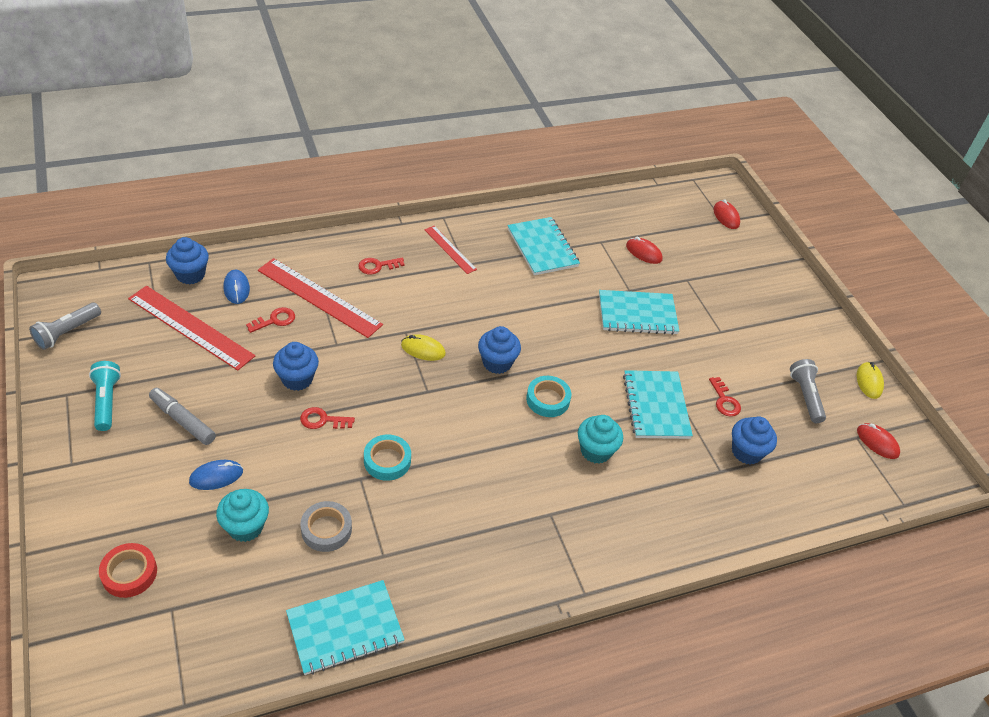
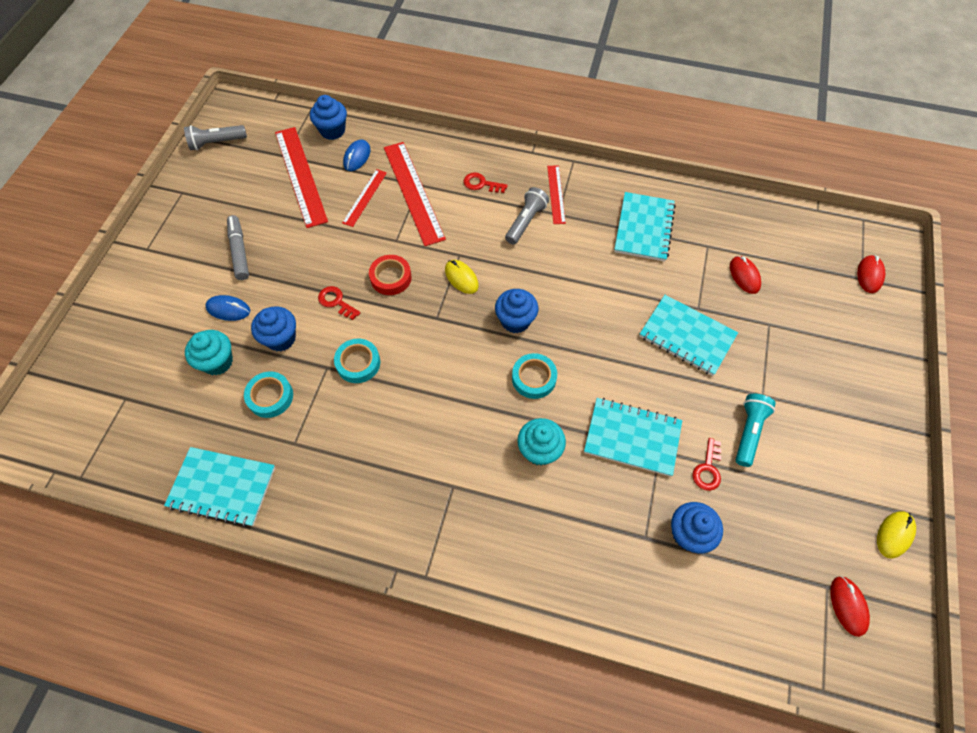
camera: 40 degrees right, 15 degrees up
turquoise flashlight [89,361,121,431] -> turquoise flashlight moved to [735,394,776,467]
red tape [99,543,157,598] -> red tape moved to [369,255,412,295]
red key [246,307,295,333] -> red ruler [342,169,387,227]
blue cupcake [273,342,319,391] -> blue cupcake moved to [251,306,296,351]
grey tape [300,501,352,552] -> turquoise tape [244,371,293,418]
turquoise notebook [623,370,693,439] -> turquoise notebook turned 75 degrees clockwise [584,398,682,477]
grey flashlight [790,359,826,423] -> grey flashlight moved to [505,187,549,245]

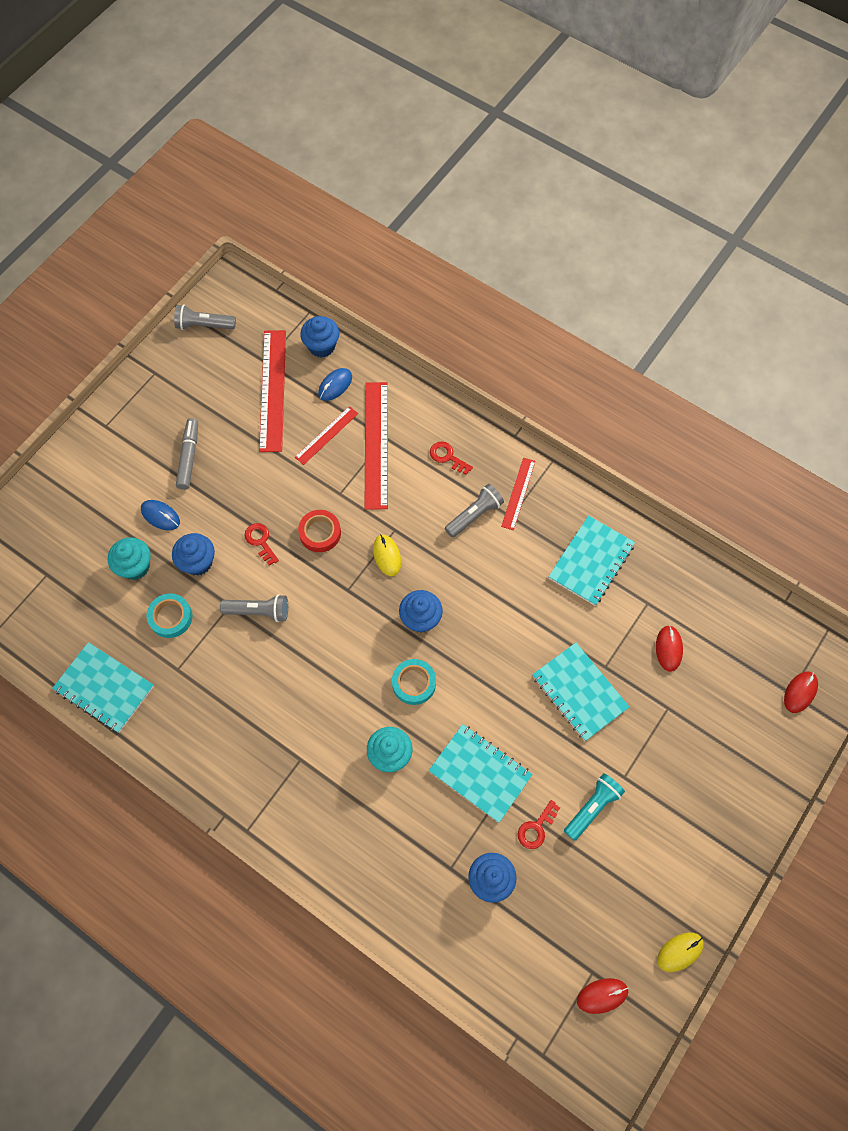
camera: 20 degrees right, 5 degrees up
turquoise tape [334,339,380,383] -> grey flashlight [220,594,288,622]
red mouse [830,576,870,637] -> red mouse turned 60 degrees clockwise [577,978,628,1014]

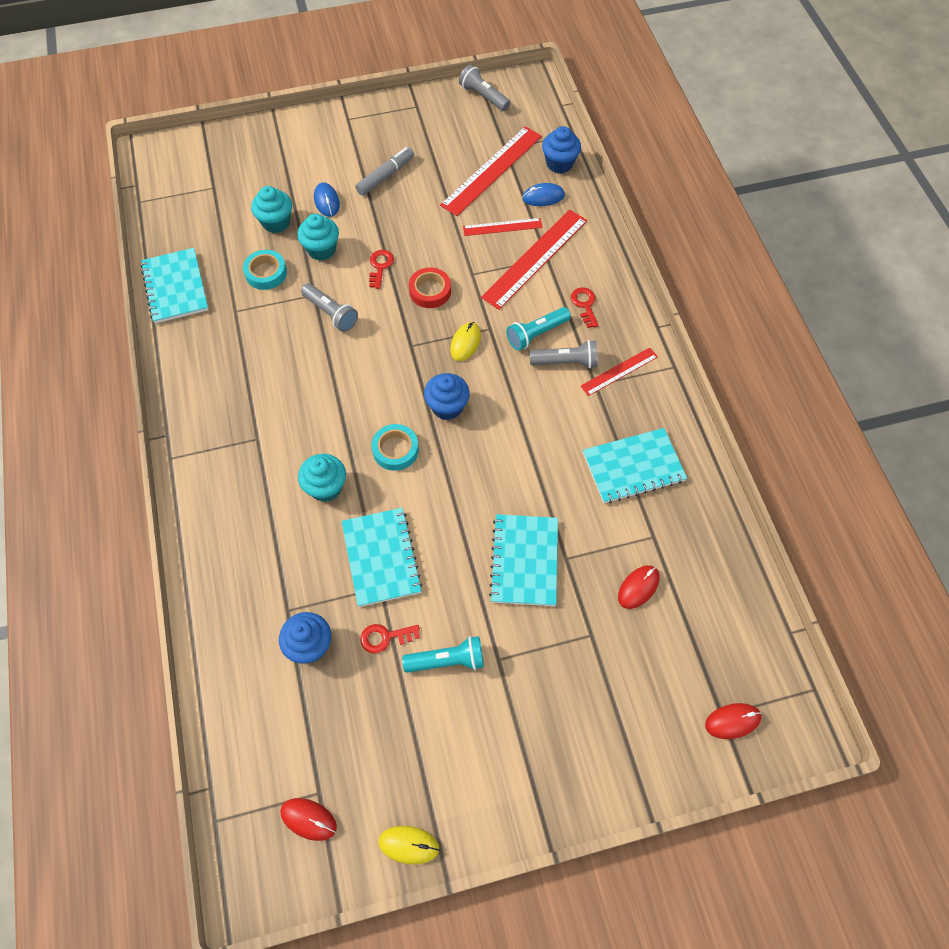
camera: 40 degrees right, 5 degrees down
blue cupcake [172,533,215,576] -> turquoise cupcake [297,214,339,261]
none -> turquoise flashlight [506,307,571,351]

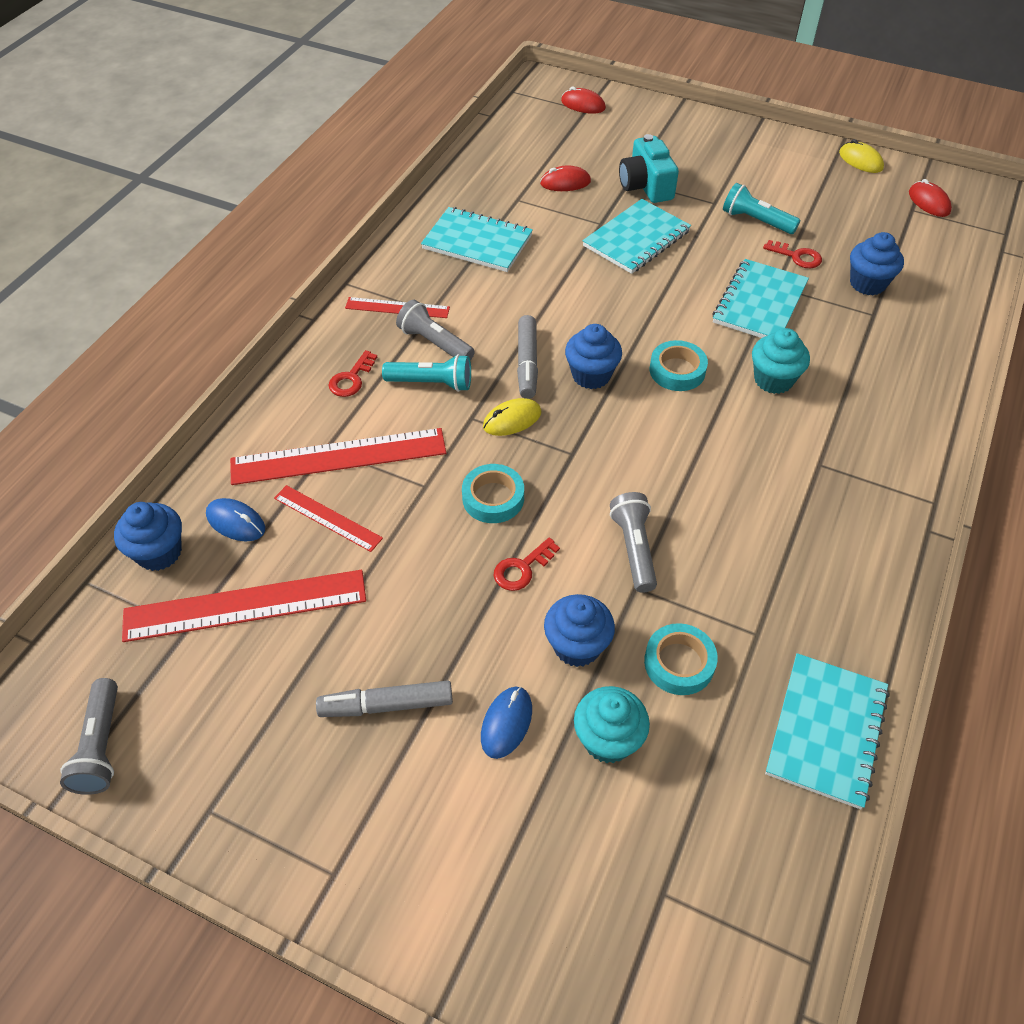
camera: 140 degrees left, 10 degrees down
turquoise cupcake [297,214,339,261] -> blue cupcake [544,594,615,667]
red tape [409,267,451,308] -> turquoise tape [462,464,524,523]
none -> grey marker [517,315,538,399]
none -> turquoise camera [619,134,679,203]

